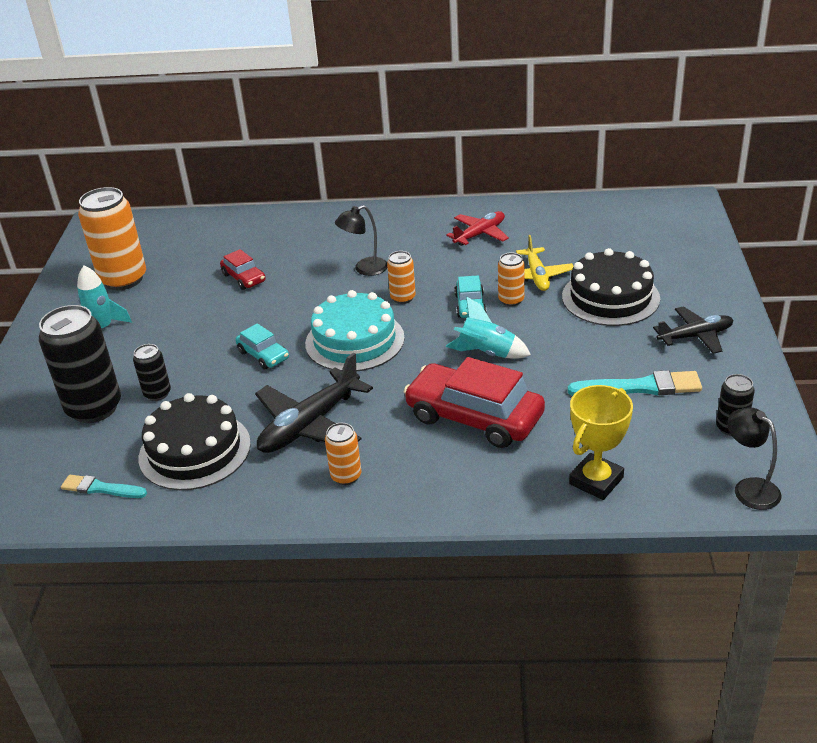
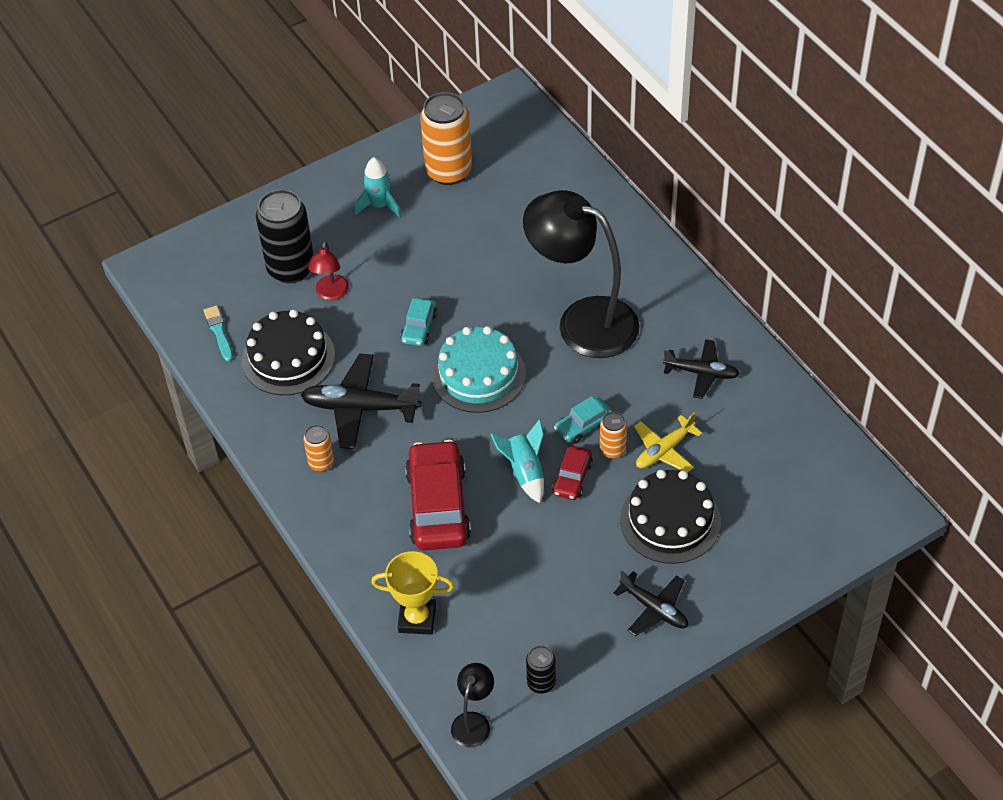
camera: 55 degrees right, 15 degrees up
black can [133,344,171,401] -> red lamp [308,241,349,300]
red car [220,249,266,290] -> red car moved to [552,446,593,500]
black lamp [335,205,387,276] -> black lamp [523,190,639,358], size x2.35
orange can [387,251,416,304] -> none
red plane [446,211,509,246] -> black plane [663,339,740,399]
turquoise brush [568,370,702,396] -> none

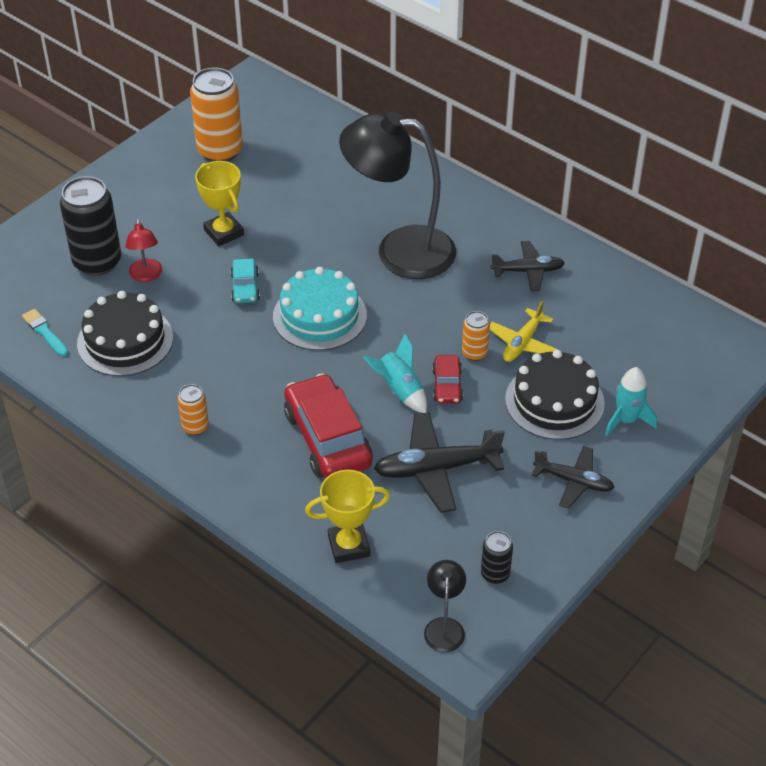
camera: 20 degrees left, 5 degrees down
black plane [301,354,421,449] -> black plane moved to [374,412,505,513]
turquoise rocket [355,157,401,218] -> turquoise rocket moved to [605,367,657,436]
turquoise car [554,396,612,444] -> none
none -> yellow trophy [195,161,244,246]

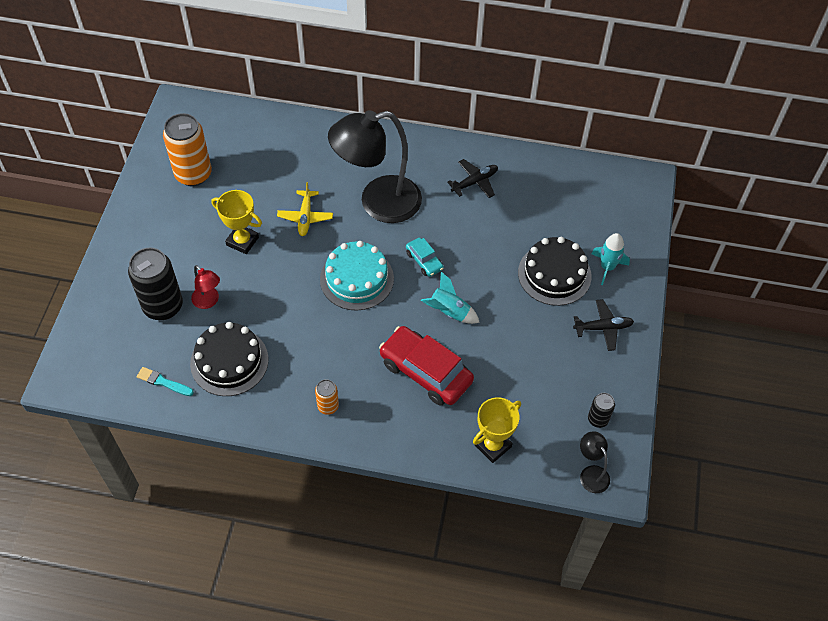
camera: 30 degrees left, 10 degrees up
turquoise car [230,259,260,303] -> turquoise car moved to [406,238,444,277]
black plane [374,412,505,513] -> none
red car [432,355,463,404] -> none
orange can [462,311,490,361] -> none
yellow plane [490,301,558,362] -> yellow plane moved to [277,182,333,236]

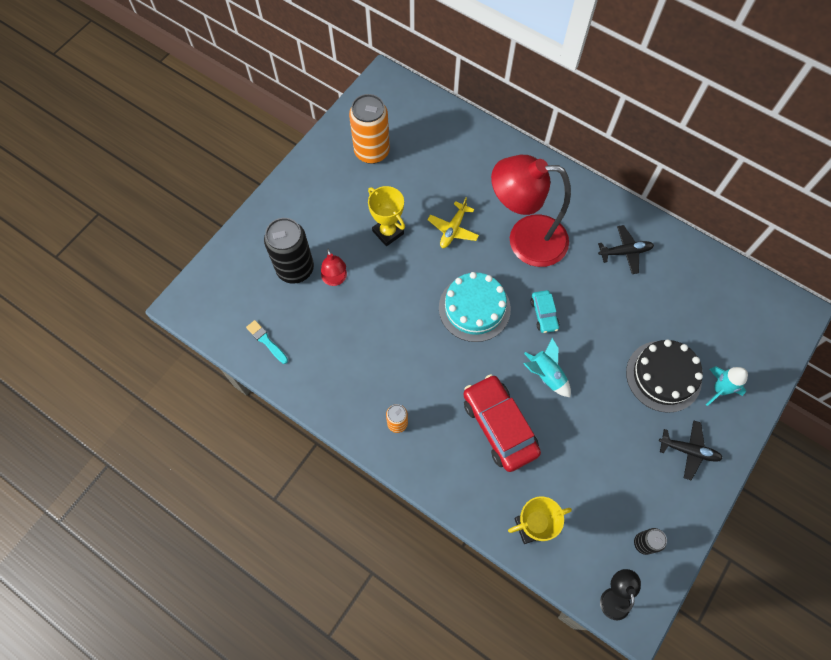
camera: 25 degrees right, 10 degrees up
black cake [190,322,269,396] -> none
black lamp [328,110,422,223] -> red lamp [491,155,571,267]

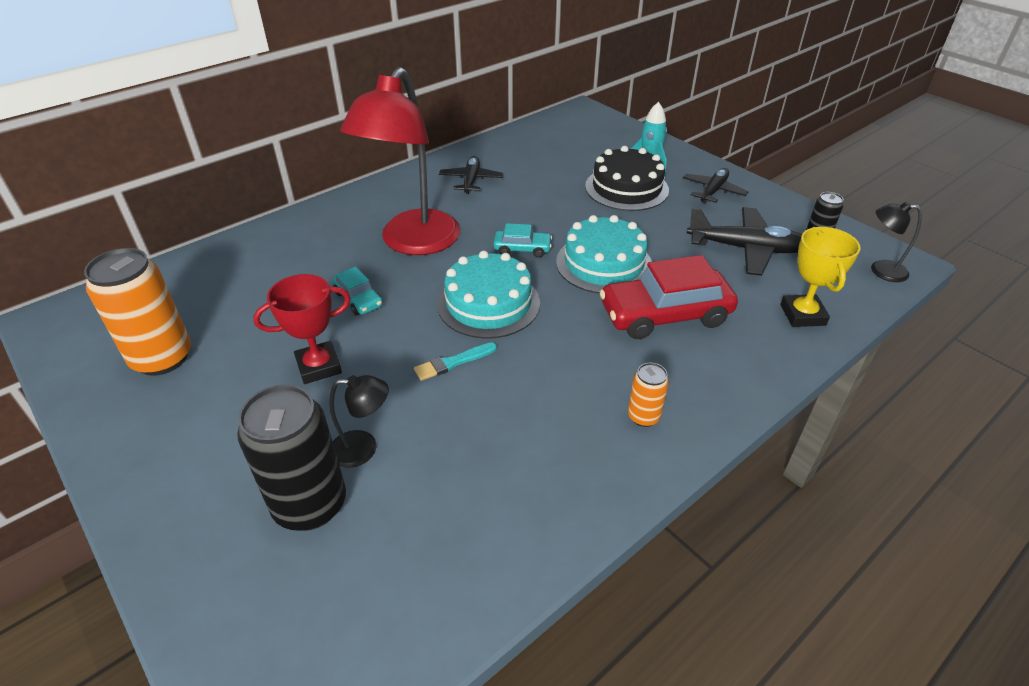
camera: 75 degrees left, 25 degrees down
turquoise brush [246,320,288,364] -> turquoise brush moved to [414,343,497,381]
red lamp [321,248,347,286] -> black lamp [329,375,389,467]
yellow trophy [368,186,405,246] -> red trophy [253,274,351,384]
yellow plane [428,197,479,248] -> turquoise car [333,266,383,315]
turquoise rocket [523,338,571,397] -> turquoise cake [556,215,652,294]
none -> black plane [687,207,802,276]

